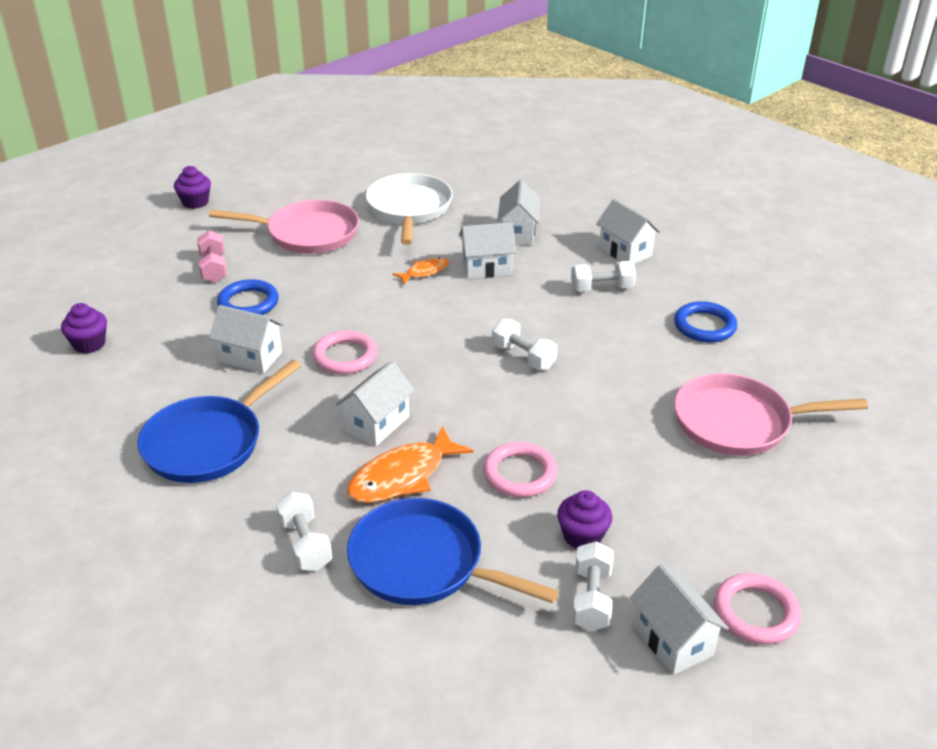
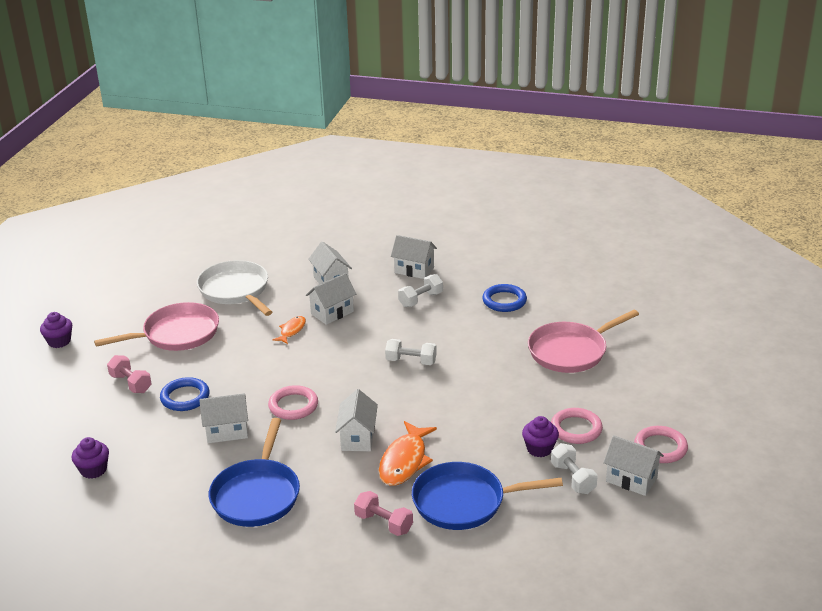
camera: 30 degrees left, 5 degrees down
white dumbbell [276,492,332,571] -> pink dumbbell [354,491,413,536]
pink ring [483,442,557,497] -> pink ring moved to [551,408,603,444]

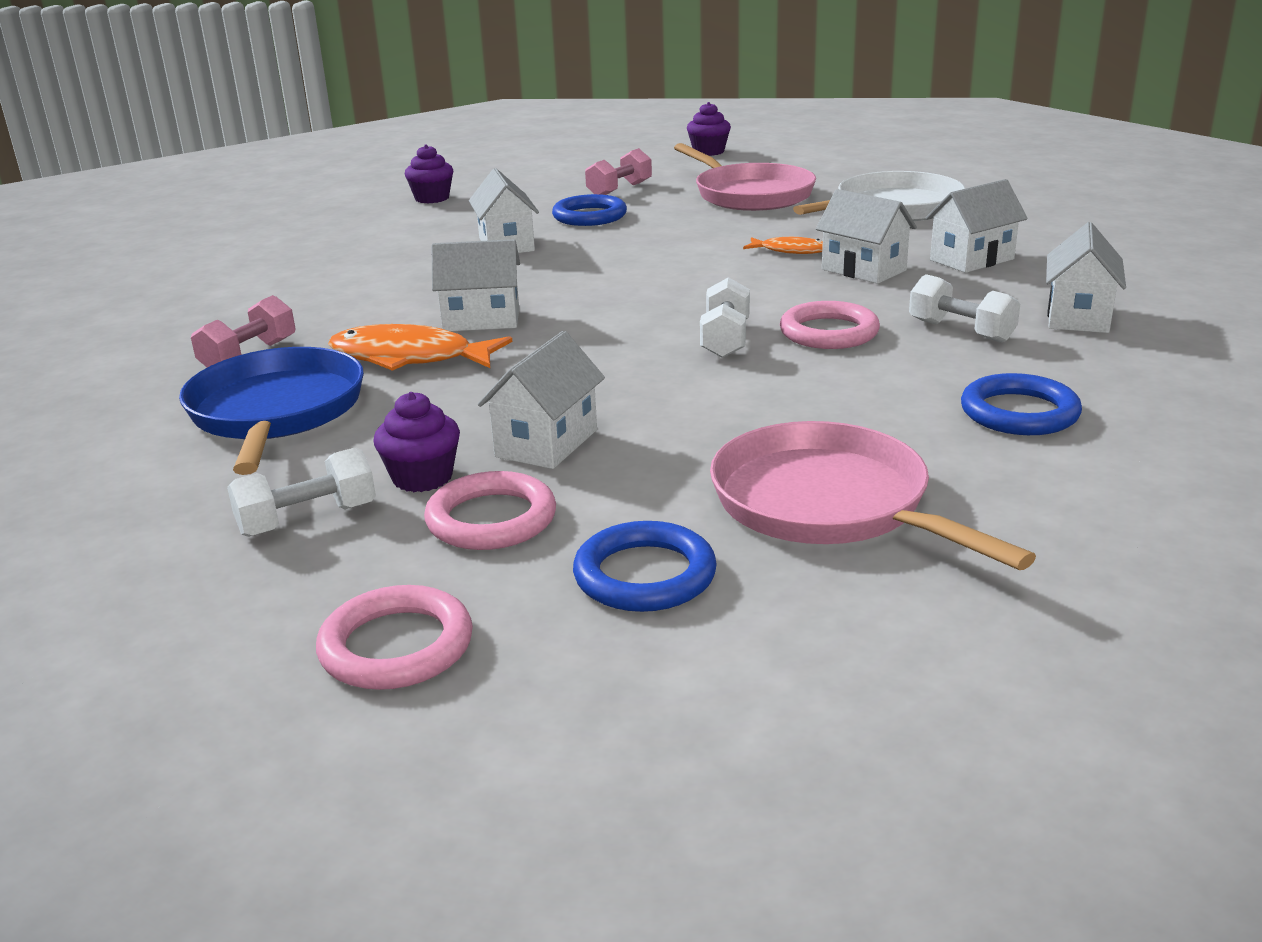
camera: 85 degrees right, 5 degrees down
blue pan [209,418,300,527] -> none
pink ring [268,385,318,420] -> pink ring moved to [780,301,880,349]
white house [603,435,664,496] -> white house moved to [478,331,605,469]
none -> blue ring [573,521,717,612]

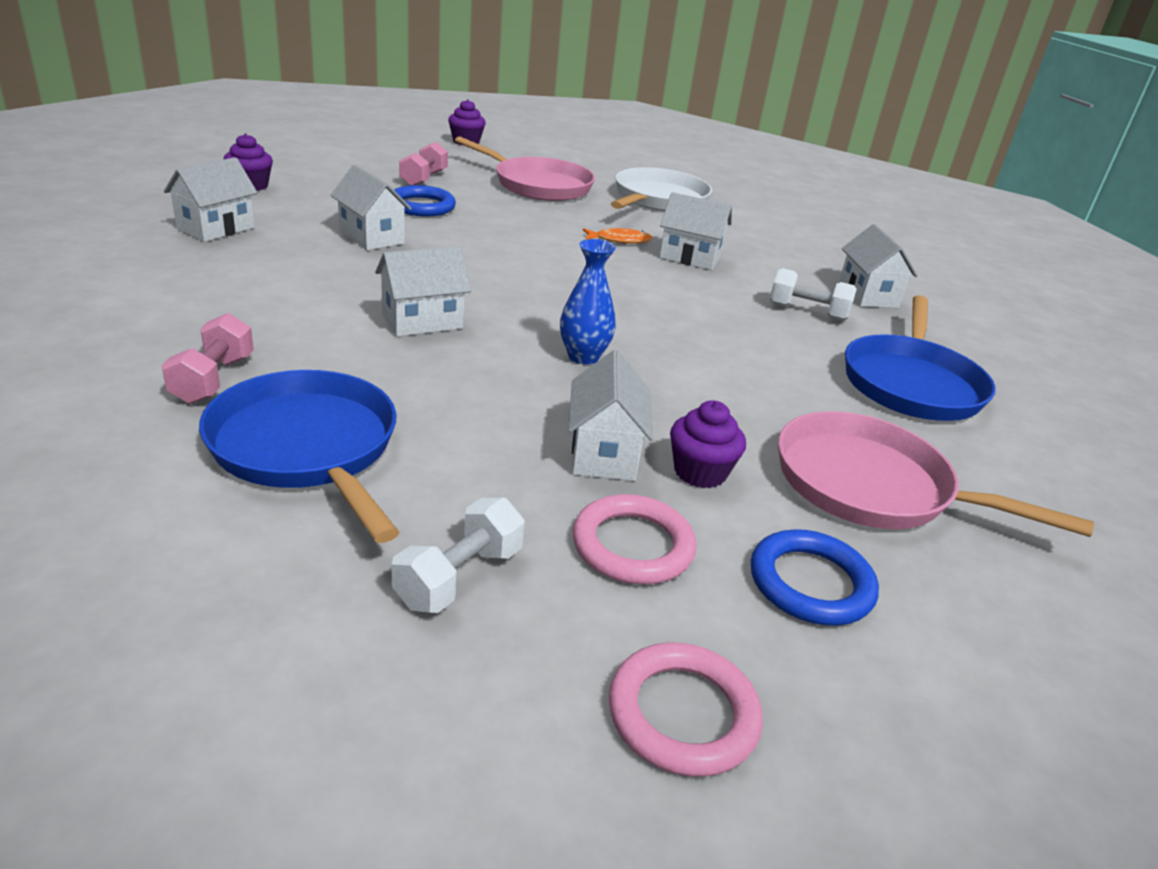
camera: 30 degrees left, 5 degrees up
orange fish [328,324,512,371] -> none
purple cupcake [374,392,460,492] -> purple cupcake moved to [670,400,746,488]
white dumbbell [700,277,750,358] -> none
pink ring [780,301,880,349] -> none
white house [926,179,1027,273] -> white house moved to [164,157,258,242]
blue ring [961,373,1082,435] -> blue pan [845,295,996,421]
none -> blue vase [560,239,616,365]

